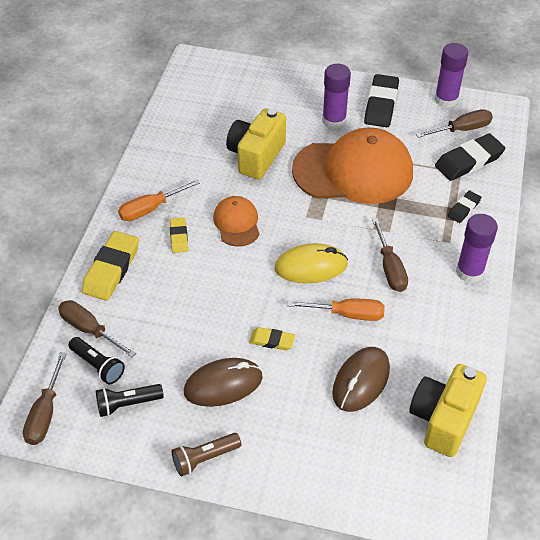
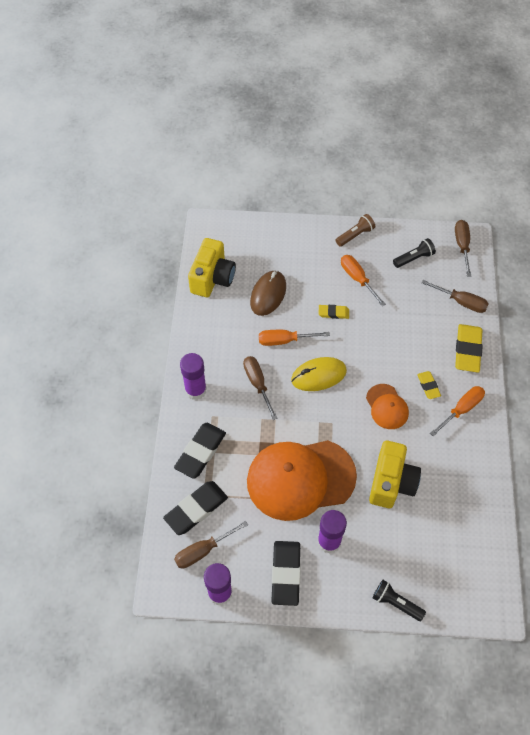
camera: 170 degrees right, 10 degrees up
black flashlight [68,337,125,384] -> black flashlight moved to [373,580,426,621]
brown mouse [184,358,263,407] -> orange screwdriver [341,255,386,306]
black eraser [448,190,482,223] -> black eraser [174,423,226,479], size x1.83

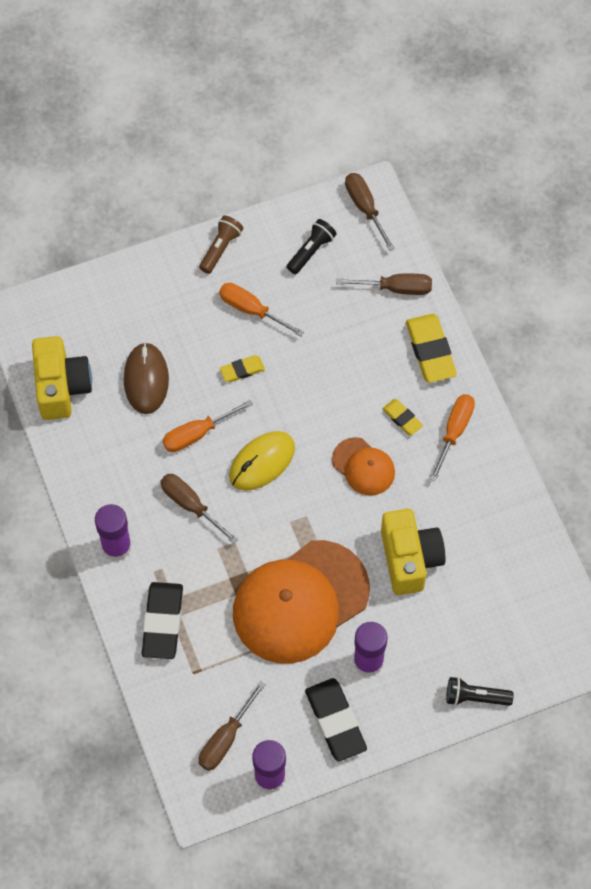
camera: 25 degrees left, 5 degrees up
black eraser [163,481,228,535] -> none

